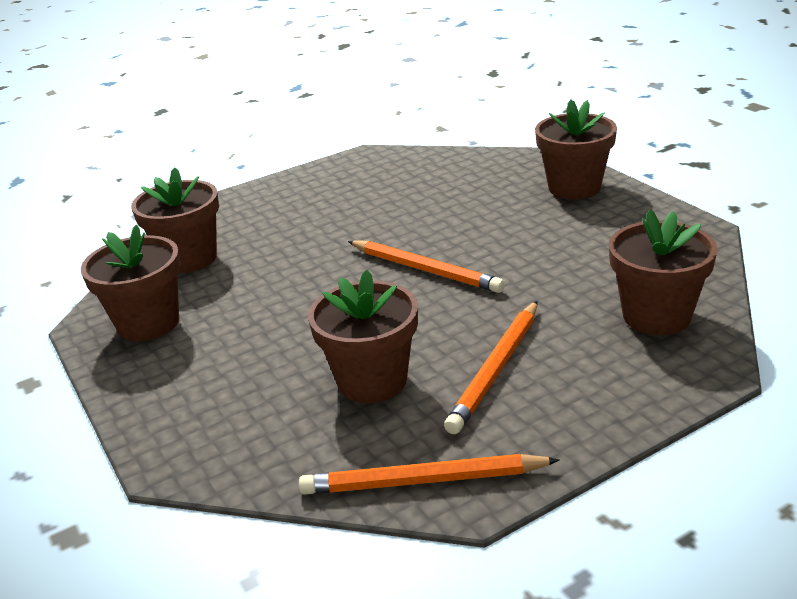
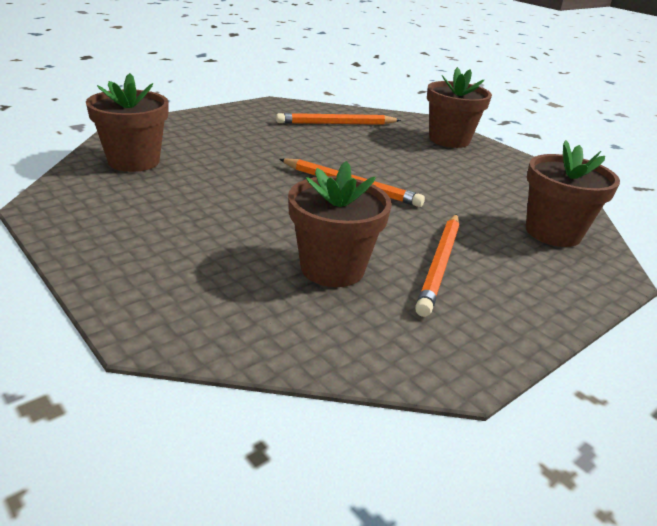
camera: 15 degrees left, 0 degrees up
brown flower pot [81,225,181,341] -> none
orange pencil [299,454,560,495] -> orange pencil moved to [276,113,401,125]

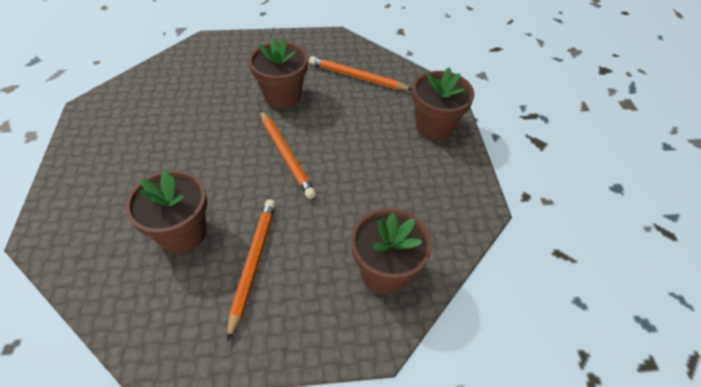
camera: 35 degrees right, 20 degrees up
brown flower pot [86,73,169,172] -> brown flower pot moved to [249,38,308,109]
orange pencil [415,214,459,317] -> orange pencil turned 135 degrees clockwise [227,199,276,342]

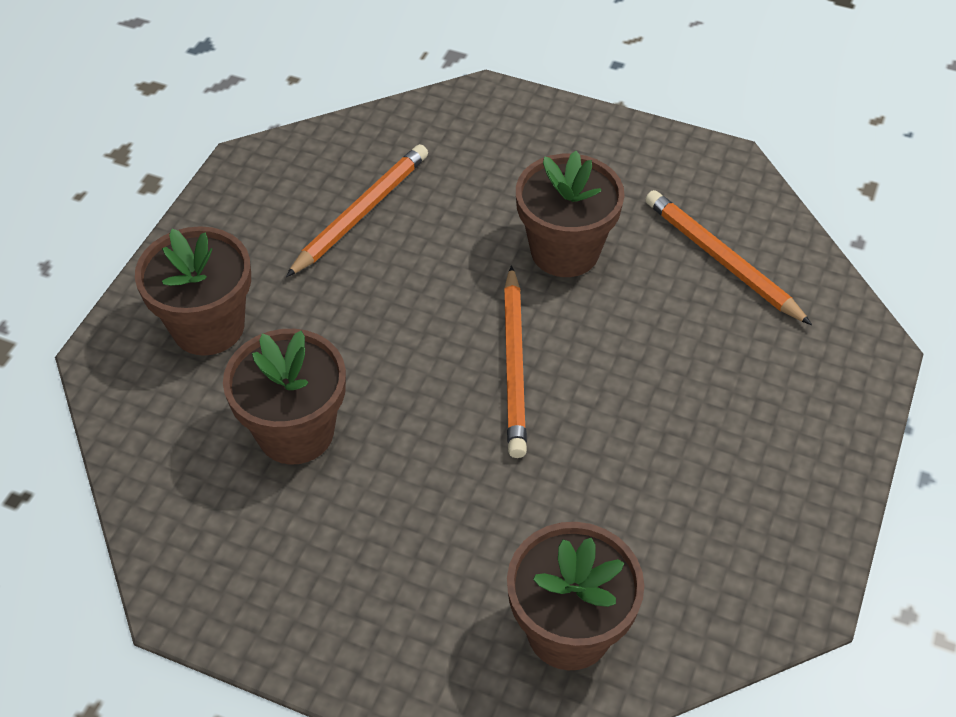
camera: 30 degrees right, 0 degrees up
orange pencil [227,199,276,342] -> orange pencil moved to [286,144,428,277]
brown flower pot [412,68,475,140] -> brown flower pot moved to [135,226,251,356]

